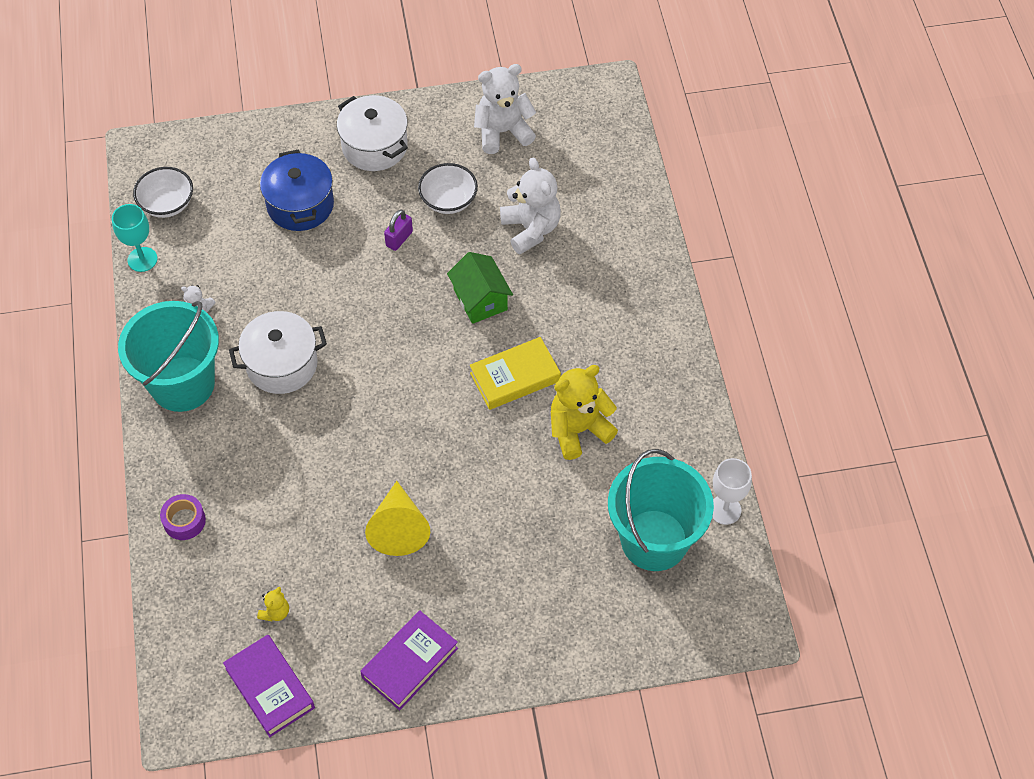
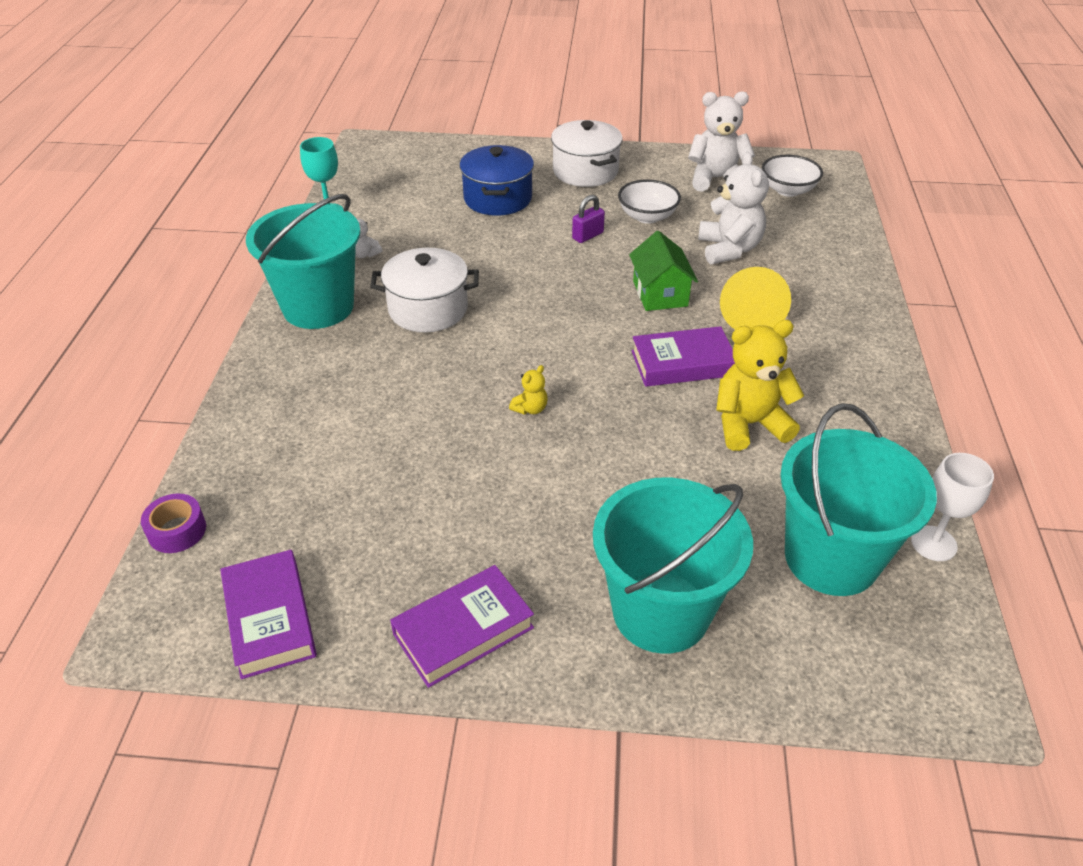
camera: 15 degrees right, 15 degrees down
white bowl [133,167,193,218] -> white bowl moved to [762,155,823,197]
purple tape [160,494,206,540] -> purple tape moved to [141,494,206,553]
yellow teddy bear [257,587,289,621] -> yellow teddy bear moved to [509,365,548,415]
yellow cone [365,481,430,556] -> yellow cone moved to [720,267,791,330]
yellow book [470,337,561,410] -> purple book [631,326,735,387]
none -> turquoise bucket [593,477,753,654]

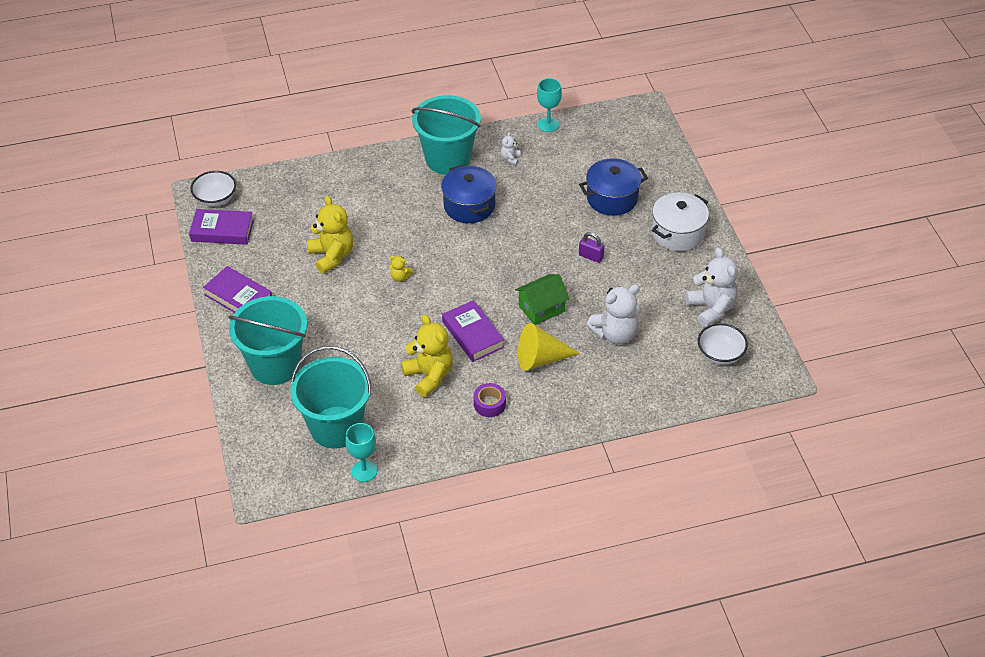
camera: 70 degrees right, 5 degrees up
purple tape [141,494,206,553] -> purple tape moved to [474,383,506,417]
purple book [220,550,317,679] -> purple book turned 45 degrees clockwise [189,209,254,245]
white pot [370,248,479,332] -> blue pot [441,164,497,223]
white bowl [618,179,681,224] -> white bowl moved to [191,171,236,207]
white goblet [911,453,994,561] -> turquoise goblet [345,423,377,482]
none -> yellow teddy bear [307,195,353,274]

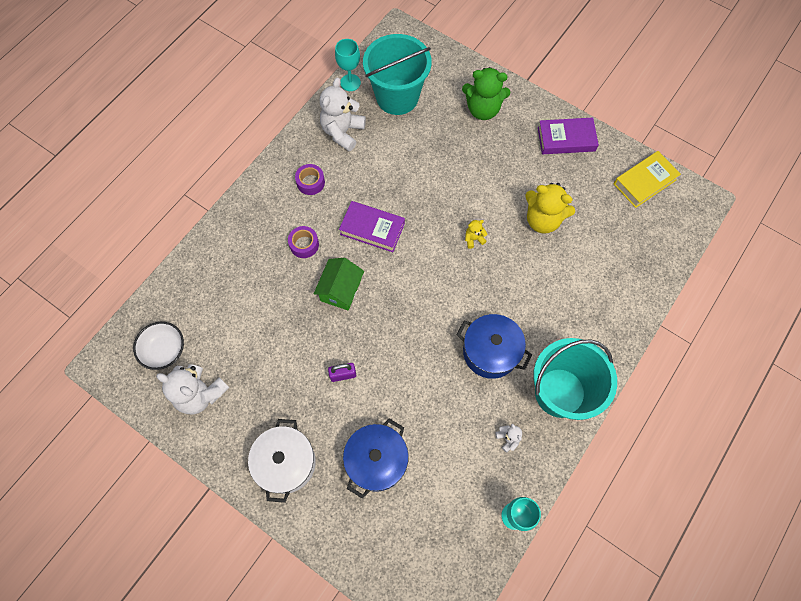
camera: 140 degrees right, 20 degrees up
purple book [189,209,254,245] -> yellow book [614,151,681,208]
white bowl [191,171,236,207] -> none
turquoise bucket [228,296,307,385] -> green teddy bear [462,67,511,120]
yellow teddy bear [401,315,453,397] -> none
yellow cone [518,323,580,371] -> purple tape [288,226,319,258]
white teddy bear [586,285,640,344] -> white teddy bear moved to [320,78,366,151]

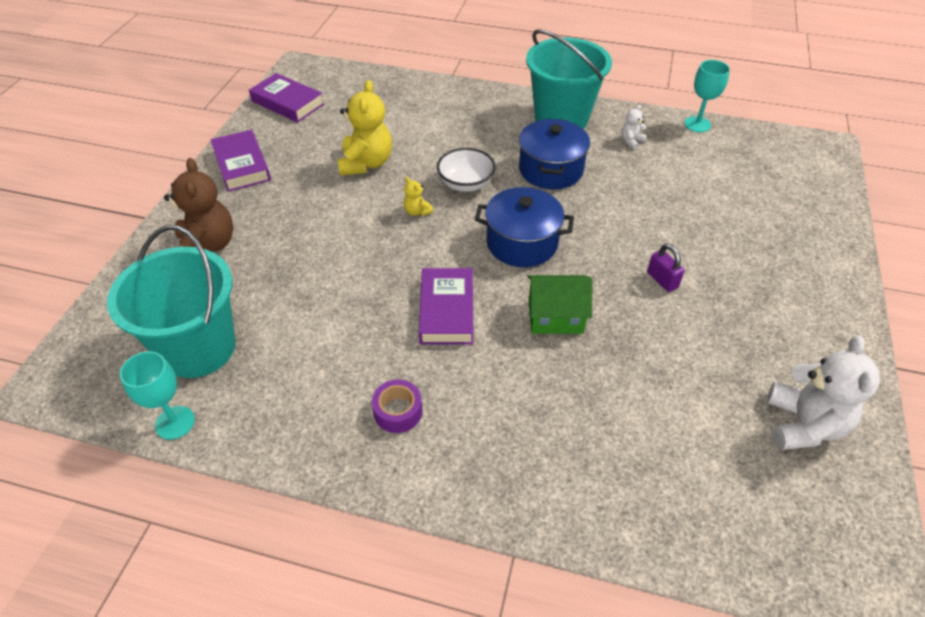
camera: 110 degrees left, 20 degrees down
white bowl [133,322,184,370] -> white bowl moved to [437,148,496,192]
white pot [248,419,316,503] -> none
purple tape [288,226,319,258] -> none
white teddy bear [320,78,366,151] -> none
blue pot [343,419,409,499] -> blue pot moved to [475,187,574,267]
green teddy bear [462,67,511,120] -> brown teddy bear [164,158,233,252]
yellow book [614,151,681,208] -> purple book [249,73,324,123]

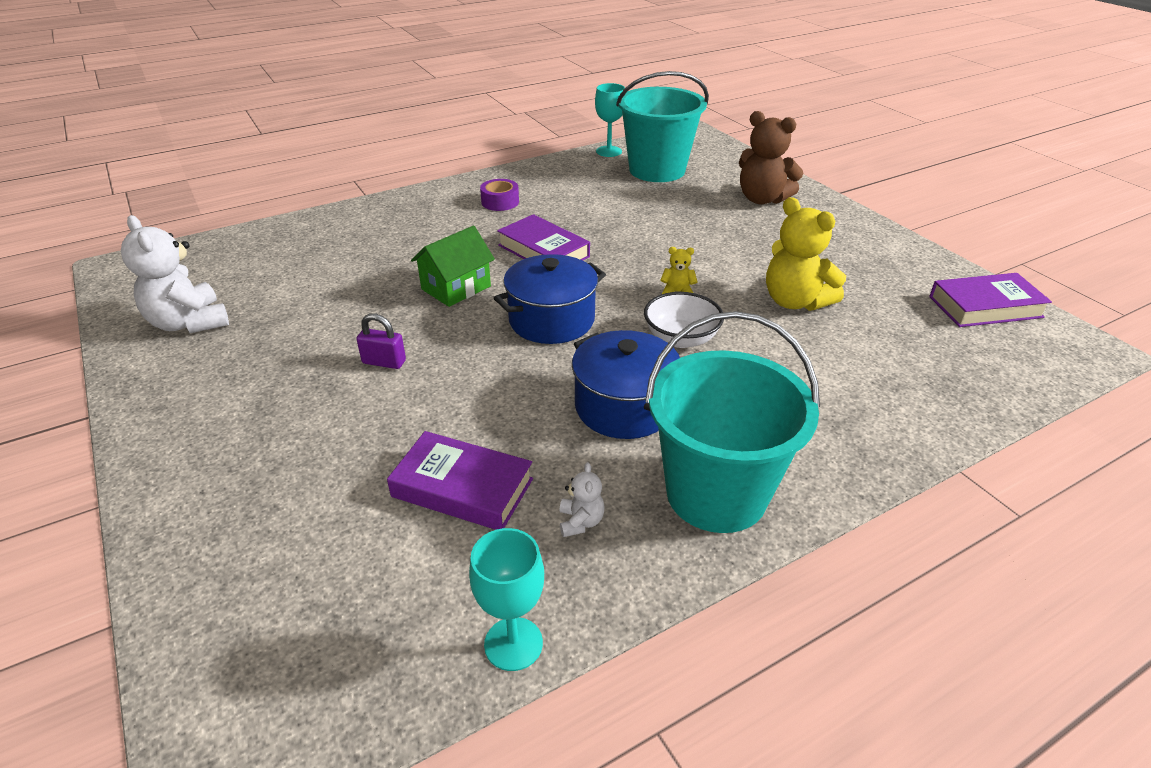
camera: 135 degrees right, 10 degrees down
purple book [210,130,271,192] -> purple book moved to [387,431,533,530]

